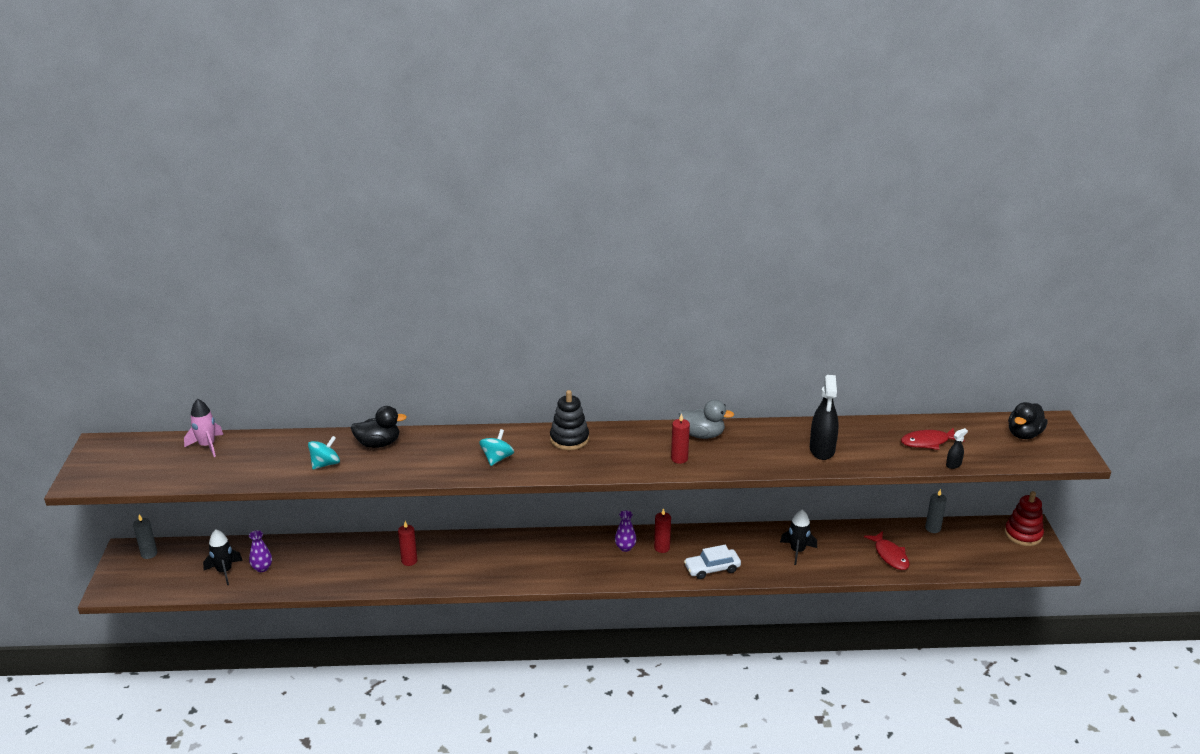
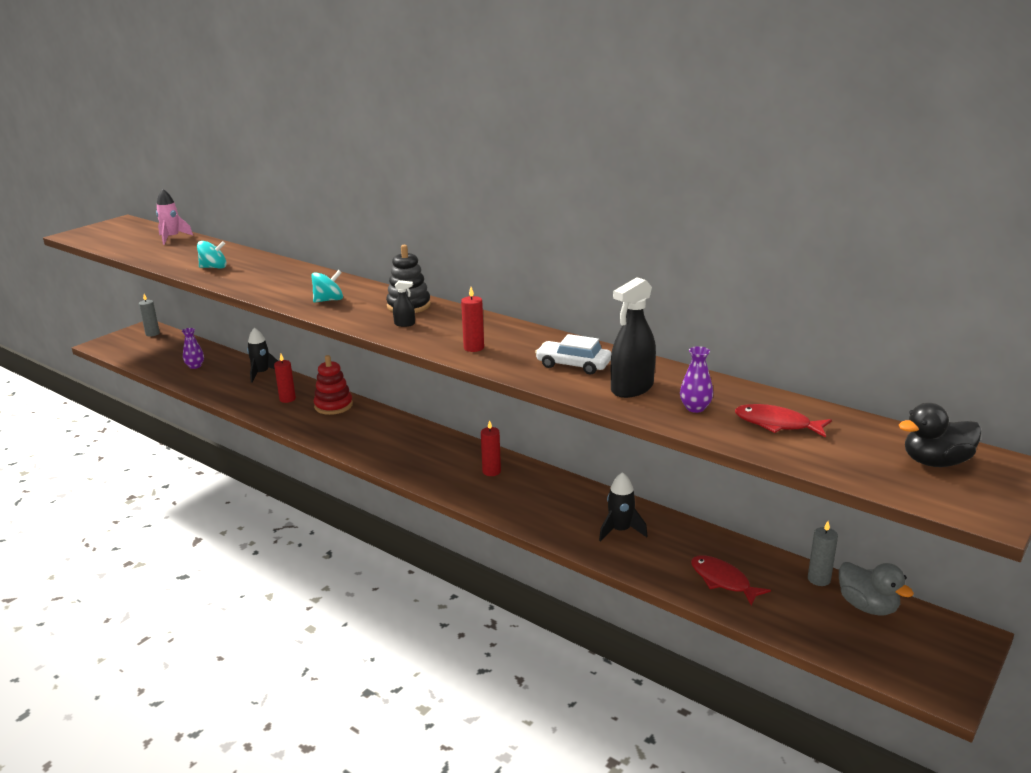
camera: 40 degrees right, 5 degrees down
black rocket [203,529,243,585] -> black rocket moved to [247,327,278,383]
black duck [350,406,407,448] -> none
purple vase [615,510,636,552] -> purple vase moved to [680,346,713,413]
grey duck [679,400,734,439] -> grey duck moved to [839,562,914,616]
white car [684,545,741,579] -> white car moved to [535,334,611,374]
red fish [864,531,910,570] -> red fish turned 120 degrees clockwise [691,555,771,606]
black spray bottle [946,428,968,469] -> black spray bottle moved to [393,280,415,327]
red stacking toy [1005,491,1044,546] -> red stacking toy moved to [314,355,353,415]

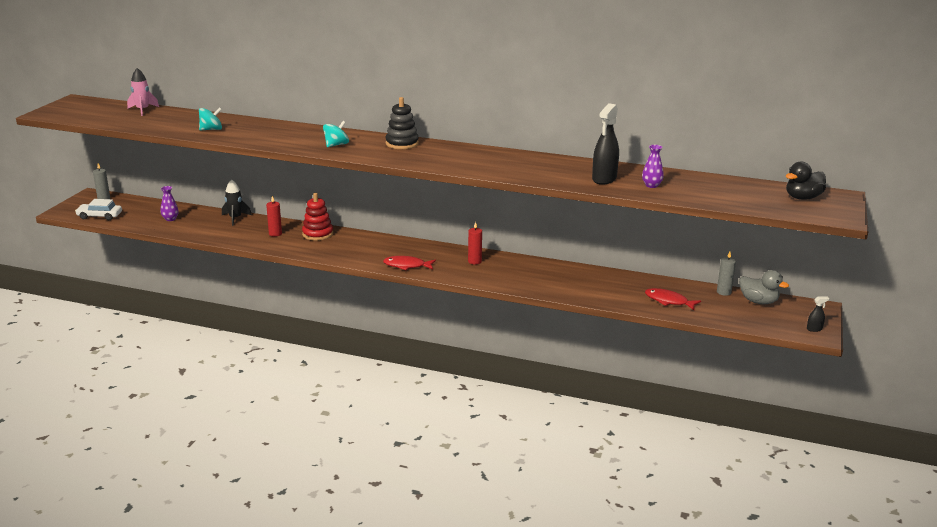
camera: 20 degrees left, 0 degrees up
black spray bottle [393,280,415,327] -> black spray bottle moved to [807,296,829,332]
red candle [461,287,484,352] -> none
white car [535,334,611,374] -> white car moved to [75,199,122,220]
black rocket [599,472,647,542] -> none
red fish [735,404,832,438] -> red fish moved to [383,256,436,270]

